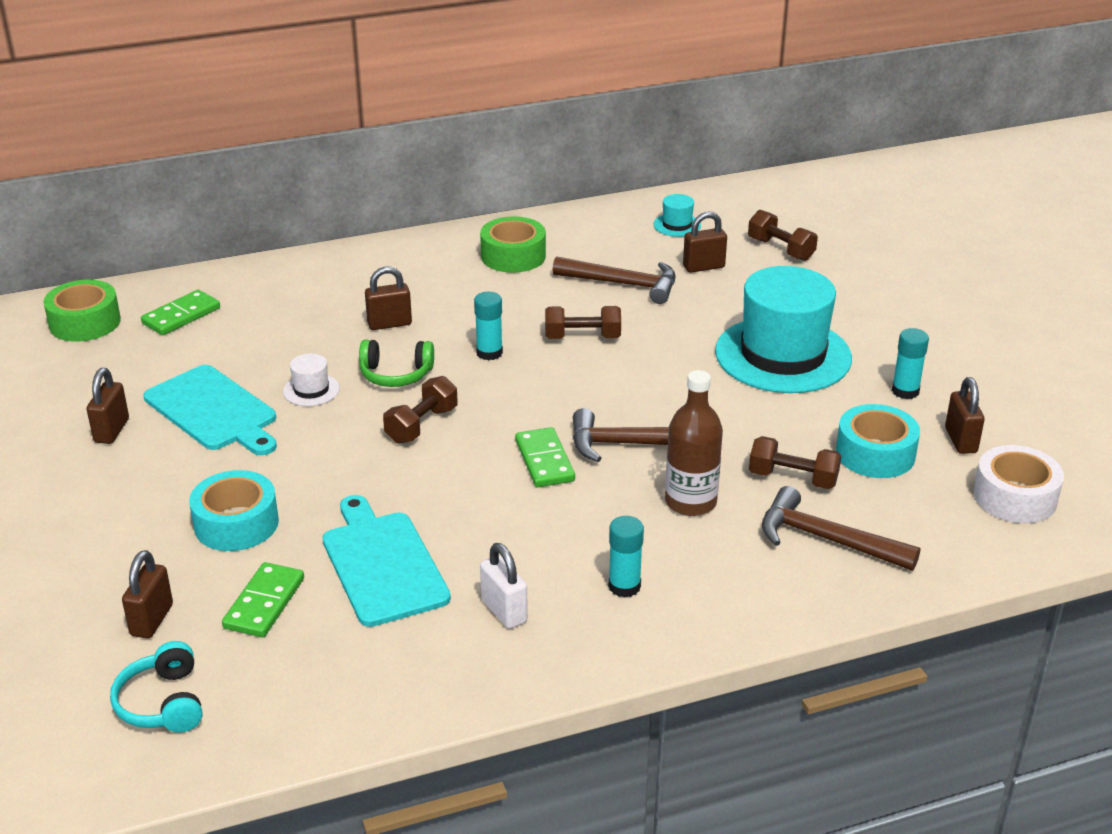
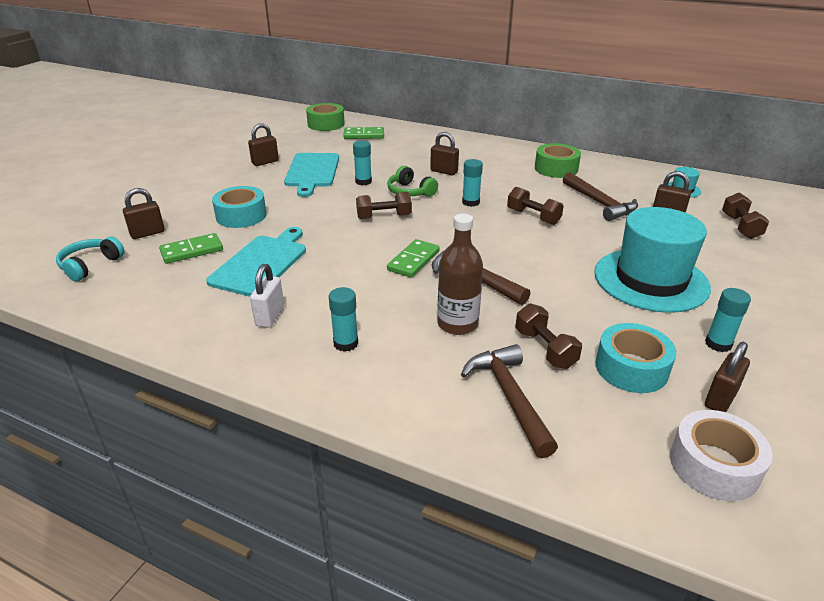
camera: 45 degrees right, 0 degrees up
white hat [283,354,340,406] -> turquoise glue stick [353,140,372,185]

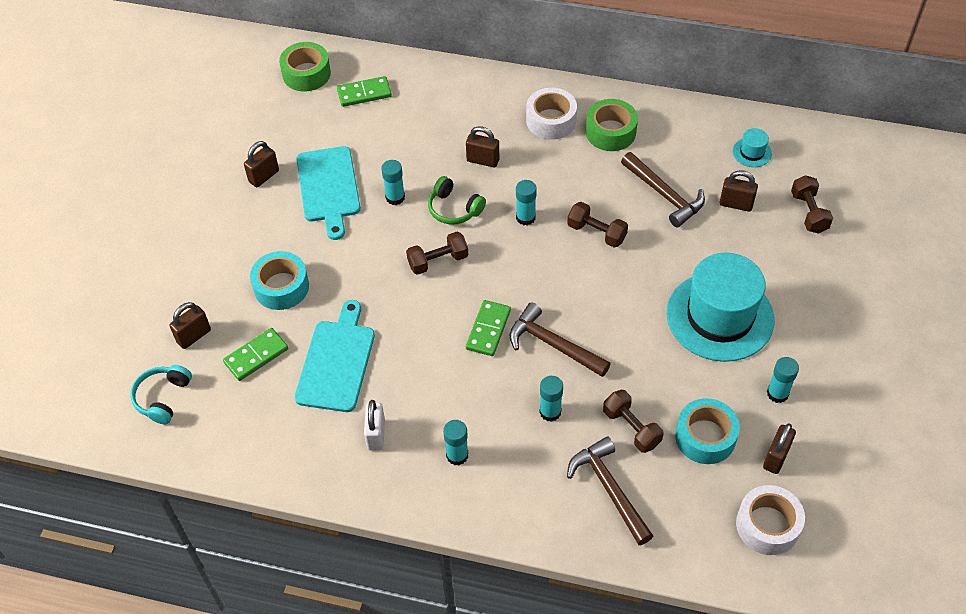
camera: 10 degrees left, 20 degrees up
brown bottle [437,214,483,335] -> turquoise glue stick [539,376,563,422]
none -> white tape [526,88,577,140]

